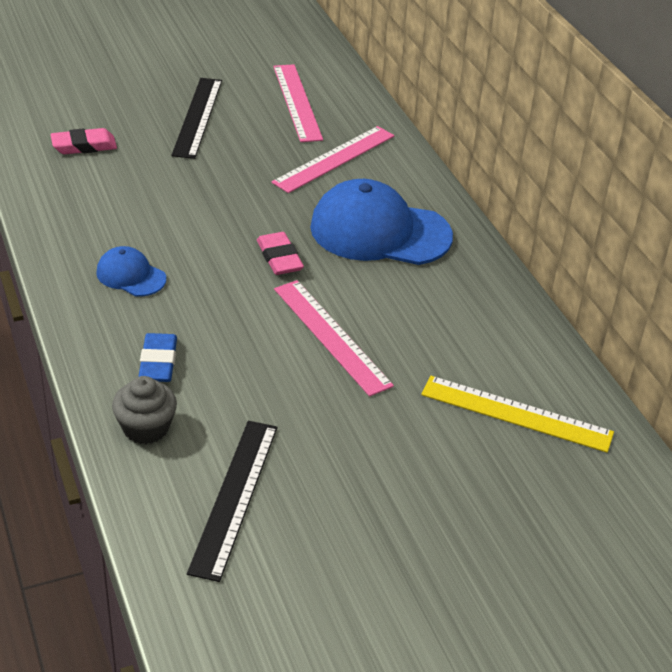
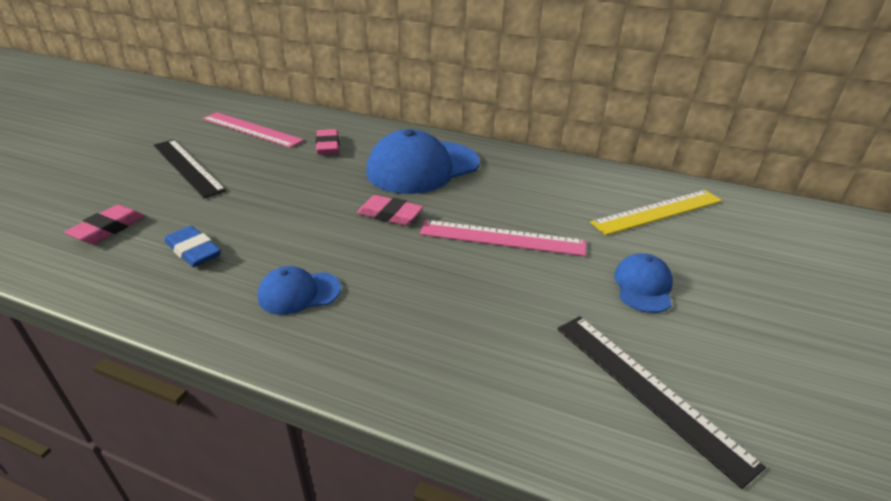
camera: 45 degrees left, 5 degrees down
grey cupcake [112,376,177,444] -> none
blue eraser [138,333,177,382] -> blue eraser moved to [165,226,221,267]
pink ruler [271,126,394,193] -> pink eraser [316,129,339,155]
none -> blue cap [614,253,673,313]

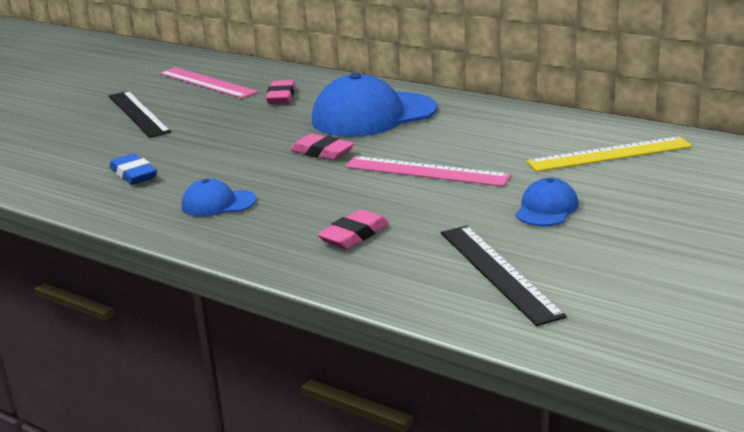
camera: 15 degrees right, 10 degrees down
pink eraser [64,205,145,244] -> pink eraser moved to [317,209,389,249]

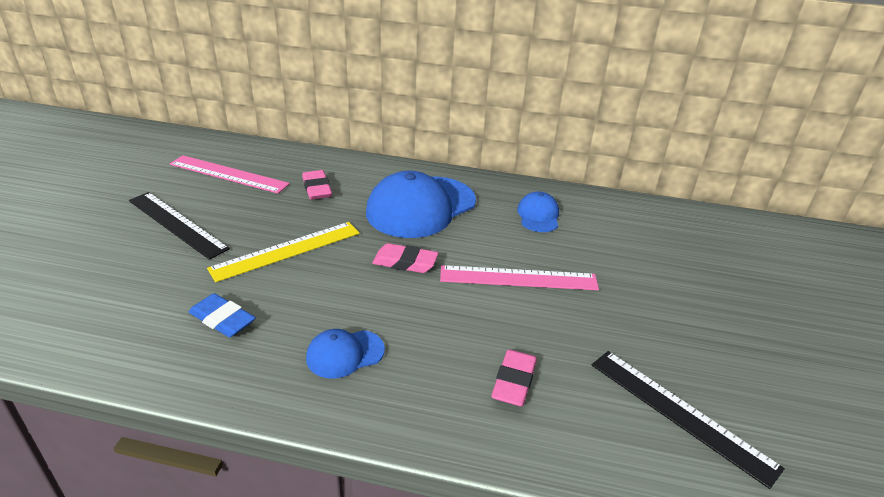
camera: 25 degrees left, 10 degrees up
blue cap [516,178,579,226] -> blue cap moved to [517,191,559,232]
yellow ruler [527,136,692,172] -> yellow ruler moved to [207,222,360,282]

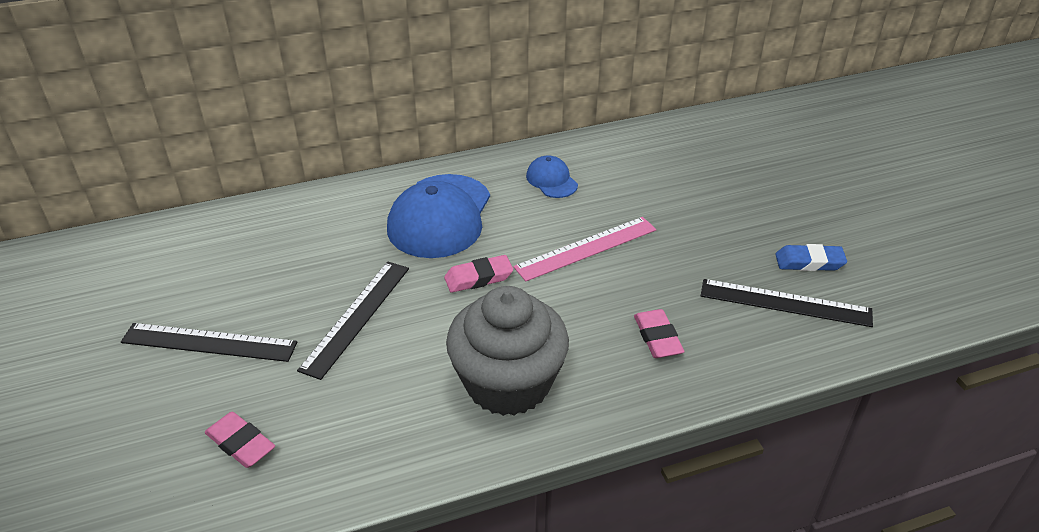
camera: 30 degrees left, 5 degrees up
pink ruler [170,155,290,194] -> none
blue eraser [189,293,256,338] -> blue eraser moved to [775,244,847,271]
yellow ruler [207,222,360,282] -> black ruler [297,261,409,380]
pink eraser [302,170,332,200] -> pink eraser moved to [205,412,275,468]
blue cap [306,329,385,379] -> grey cupcake [446,286,569,416]

